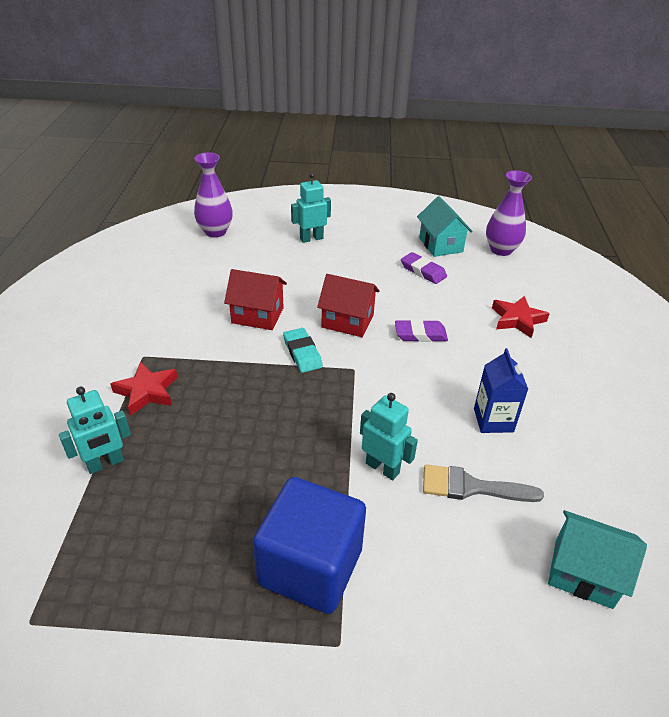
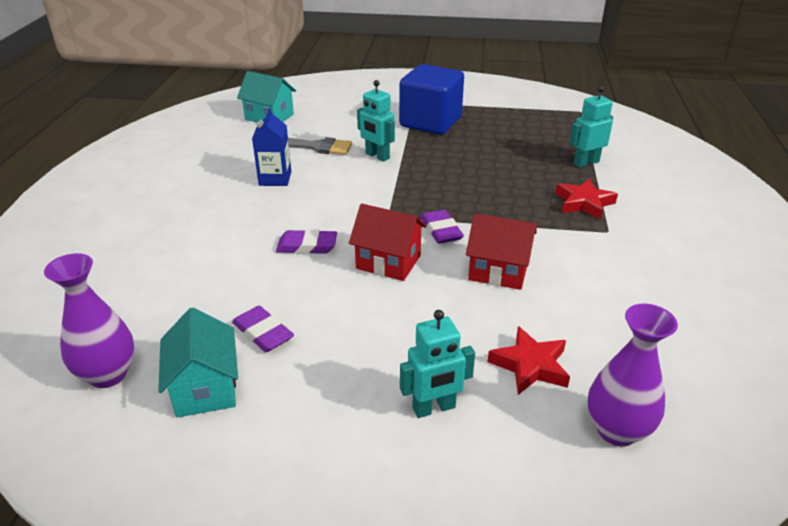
camera: 175 degrees left, 5 degrees down
turquoise eraser [283,328,323,373] -> purple eraser [421,210,464,244]
red star [492,296,550,338] -> red star moved to [488,326,570,395]

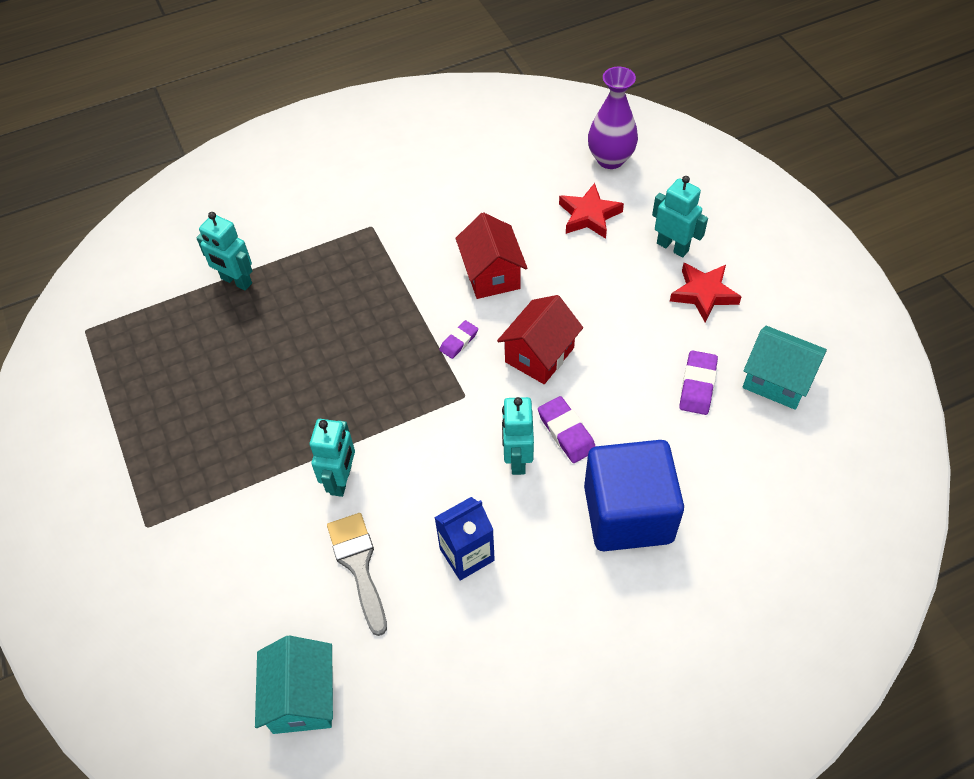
camera: 120 degrees left, 20 degrees up
purple vase [44,253,134,388] -> none
turquoise house [158,308,238,418] -> turquoise house turned 75 degrees clockwise [743,326,827,410]
red house [349,204,427,281] -> red house turned 45 degrees clockwise [497,295,583,384]
blue cube [399,64,464,135] -> blue cube moved to [584,440,684,551]
purple eraser [421,210,464,244] -> purple eraser [439,320,478,359], size x0.65
red star [555,178,618,220] -> red star moved to [670,263,742,323]
none -> turquoise robot [502,397,534,475]

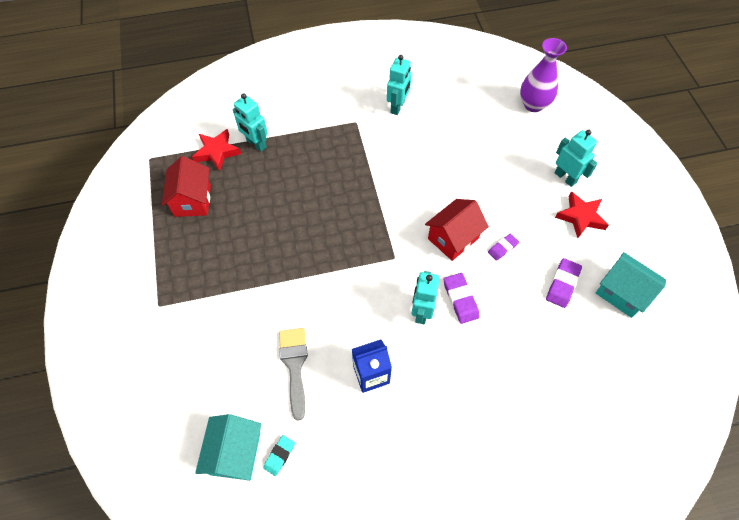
camera: 10 degrees right, 5 degrees up
turquoise robot [310,419,355,497] -> turquoise robot moved to [387,55,412,115]
purple eraser [439,320,478,359] -> purple eraser moved to [488,234,519,261]
red house [455,212,527,299] -> red house moved to [162,156,211,217]
red star [559,183,624,239] -> red star moved to [192,129,241,171]
blue cube [584,440,684,551] -> none
none -> turquoise eraser [263,435,295,476]

